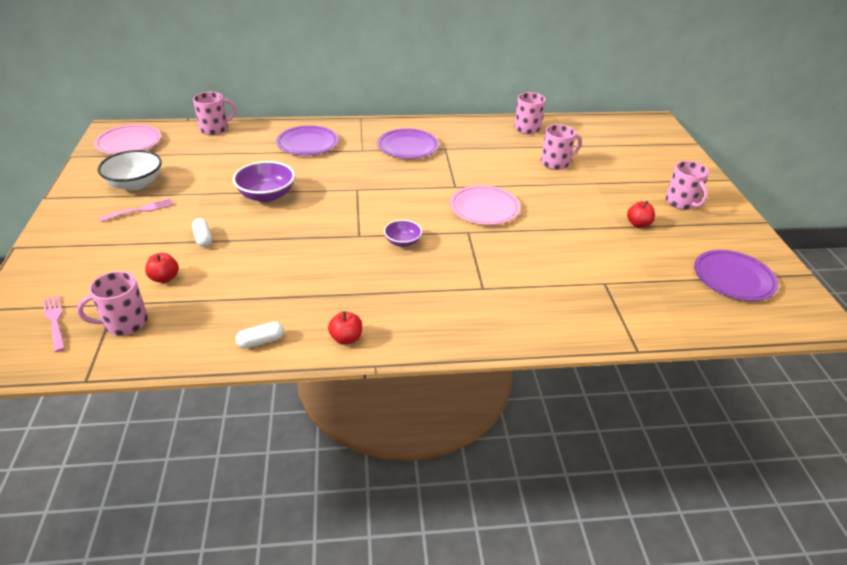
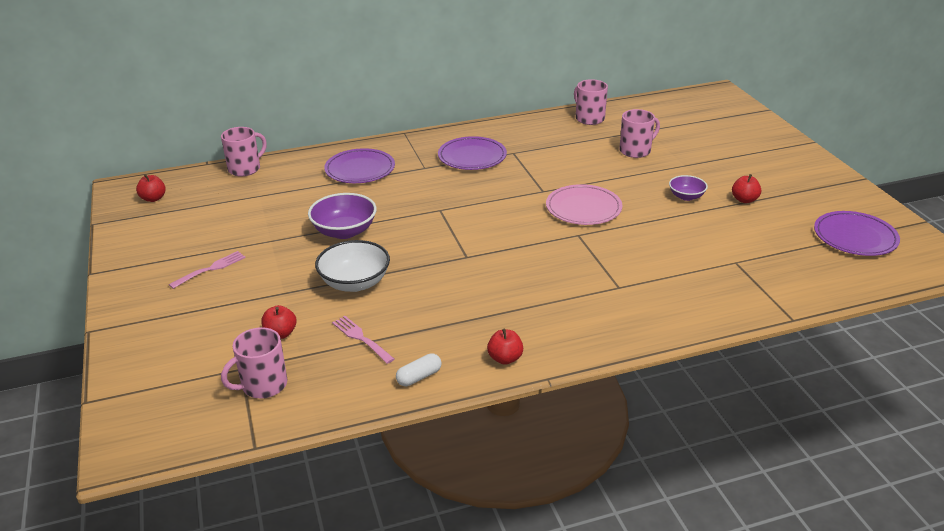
camera: 10 degrees left, 5 degrees down
pink fork [42,295,65,352] -> pink fork moved to [332,316,394,364]
pink plate [94,124,161,155] -> red apple [136,174,166,202]
white bowl [98,150,162,190] -> white bowl moved to [315,240,390,292]
white capsule [192,218,212,247] -> none
purple bowl [384,220,422,247] -> purple bowl moved to [669,175,708,201]
pink mug [666,161,709,210] -> none

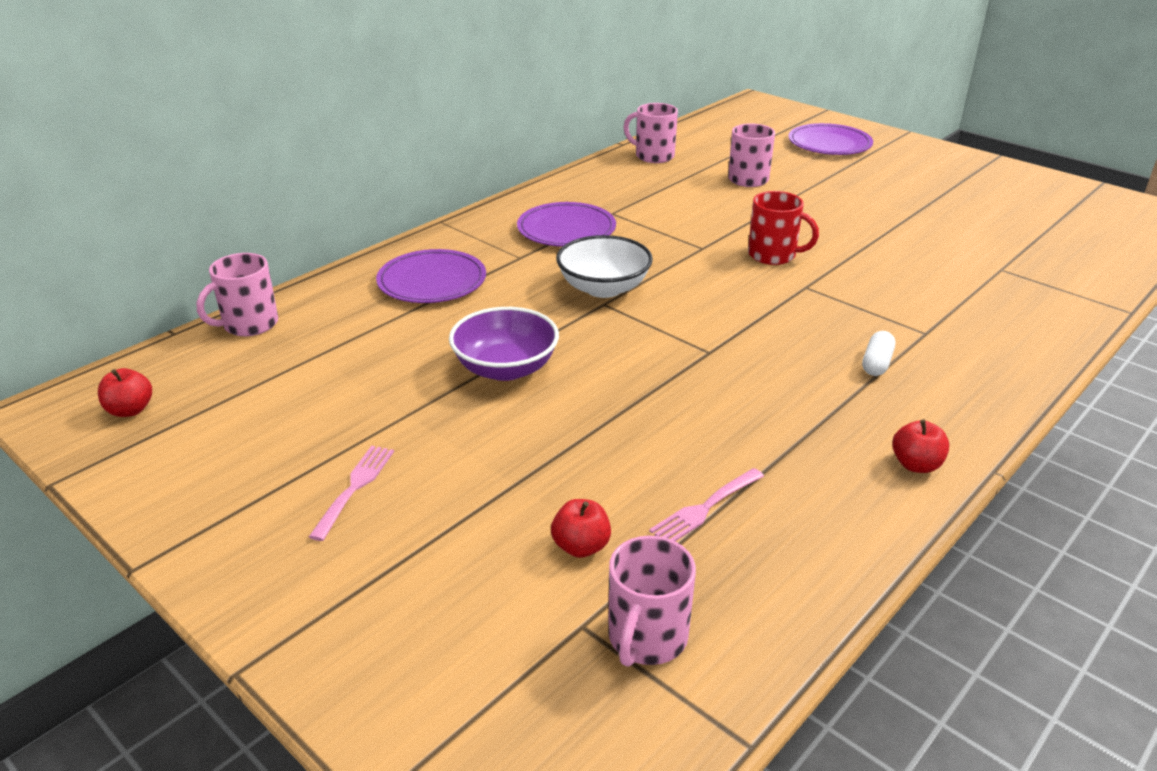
camera: 30 degrees left, 0 degrees up
pink mug [221,127,267,176] -> pink mug turned 150 degrees counterclockwise [196,253,278,336]
white bowl [315,240,390,292] -> white bowl moved to [556,235,653,298]
pink fork [332,316,394,364] -> pink fork turned 60 degrees counterclockwise [649,468,764,541]
white capsule [396,353,442,386] -> white capsule moved to [862,331,895,376]
pink plate [546,184,622,225] -> red mug [748,191,819,265]
purple bowl [669,175,708,201] -> none
red apple [732,174,761,203] -> none
purple plate [814,211,900,256] -> purple plate moved to [788,123,873,155]

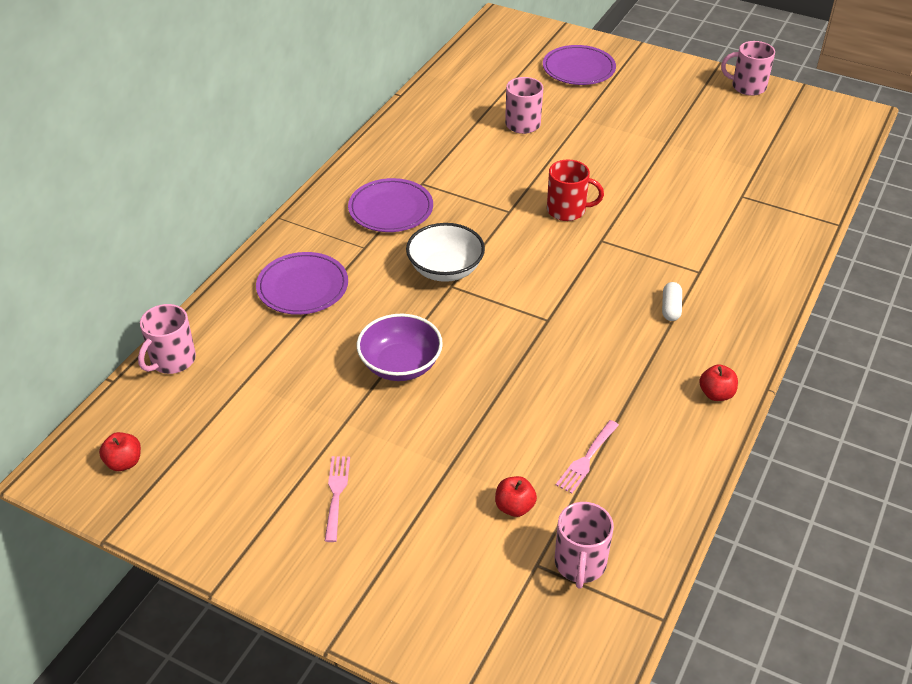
camera: 15 degrees left, 10 degrees up
pink mug [624,103,678,163] -> pink mug moved to [721,41,775,96]

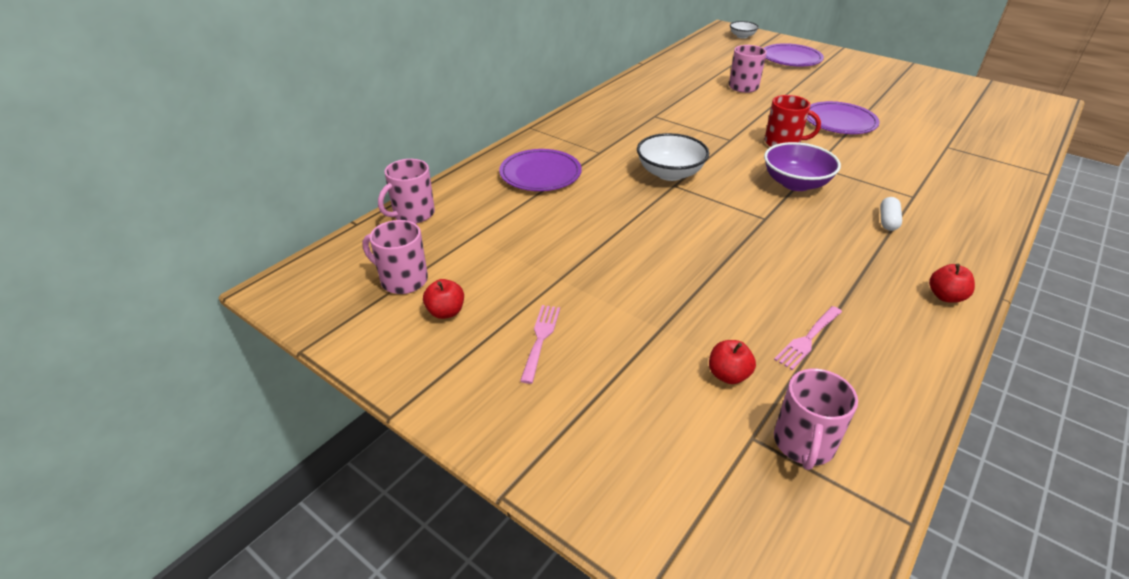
camera: 10 degrees right, 5 degrees down
red apple [99,432,141,471] -> red apple moved to [423,279,464,319]
purple plate [348,178,433,232] -> purple plate moved to [807,101,880,134]
purple bowl [357,314,443,381] -> purple bowl moved to [764,142,841,191]
pink mug [721,41,775,96] -> pink mug moved to [362,220,428,294]
none -> white bowl [730,21,759,39]

